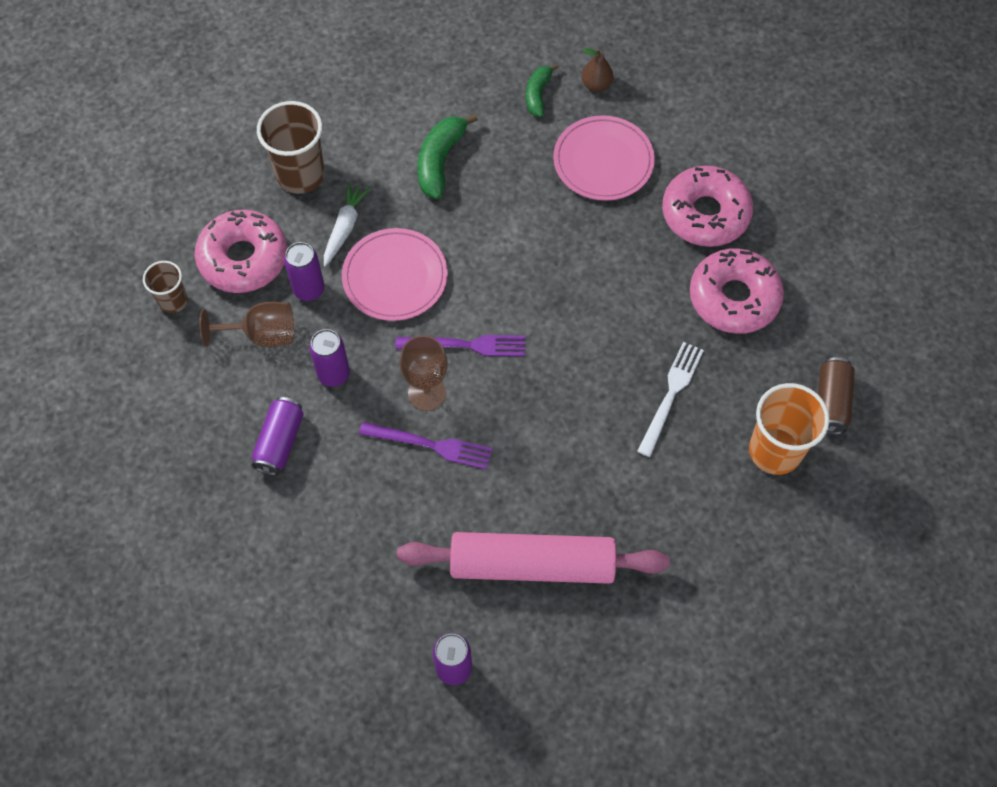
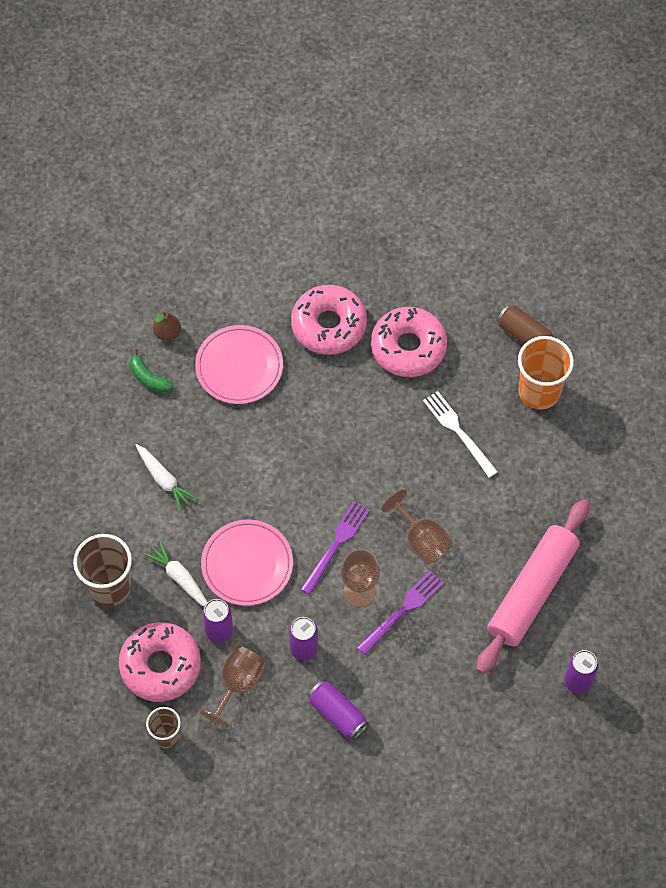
camera: 60 degrees left, 0 degrees up
green banana [417,113,478,199] -> white carrot [136,444,197,511]
none -> brown goblet [381,489,452,564]

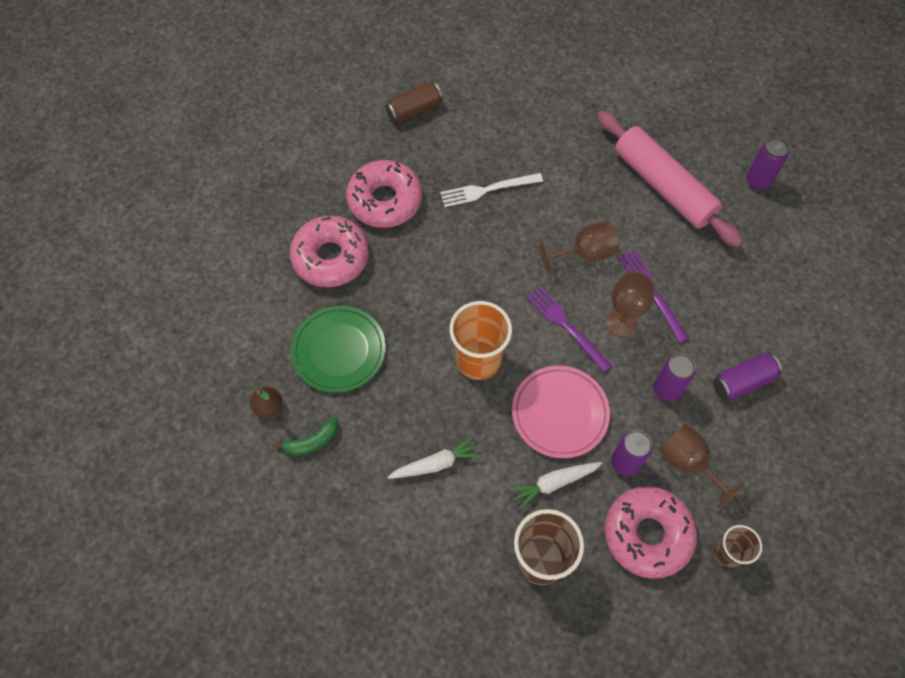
camera: 70 degrees left, 0 degrees up
pink plate [195,325,283,404] -> green plate [291,306,386,393]
orange cup [518,336,574,410] -> orange cup moved to [449,301,512,380]

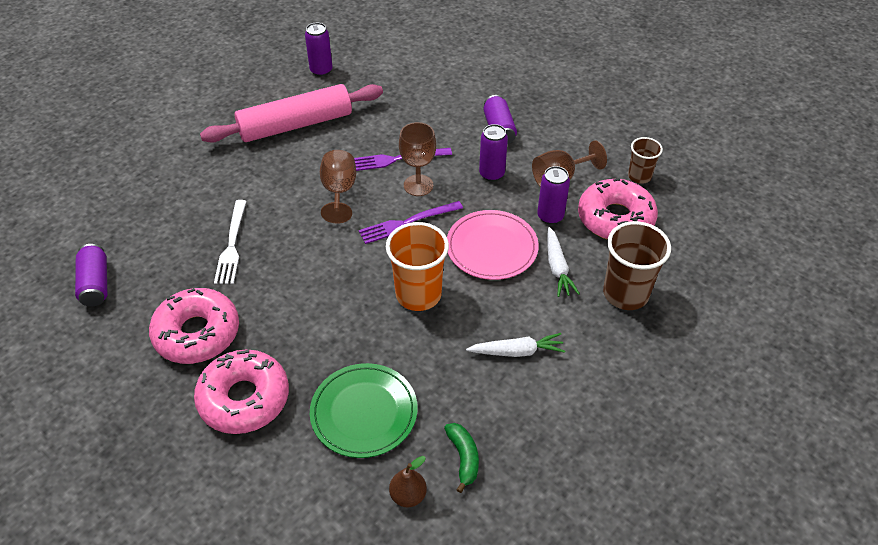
camera: 75 degrees left, 15 degrees down
brown can [385,82,443,123] -> purple can [75,244,107,306]
white carrot [387,436,482,479] -> white carrot turned 90 degrees clockwise [466,333,565,357]

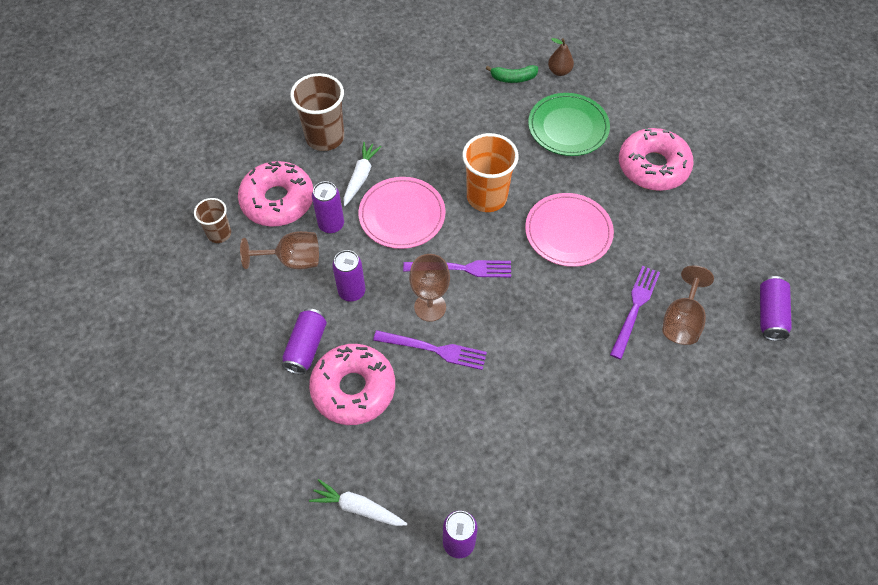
camera: 155 degrees left, 10 degrees up
pink donut [149,288,239,364] -> pink donut moved to [309,344,395,425]
pink rolling pin [200,84,383,143] -> none
white fork [214,200,247,284] -> purple fork [610,266,660,359]
brown goblet [320,150,356,224] -> brown goblet moved to [662,265,714,345]
green banana [444,423,479,493] -> green banana turned 105 degrees counterclockwise [485,65,538,83]
white carrot [466,333,565,357] -> white carrot moved to [309,479,408,526]
none -> pink plate [525,193,614,267]

